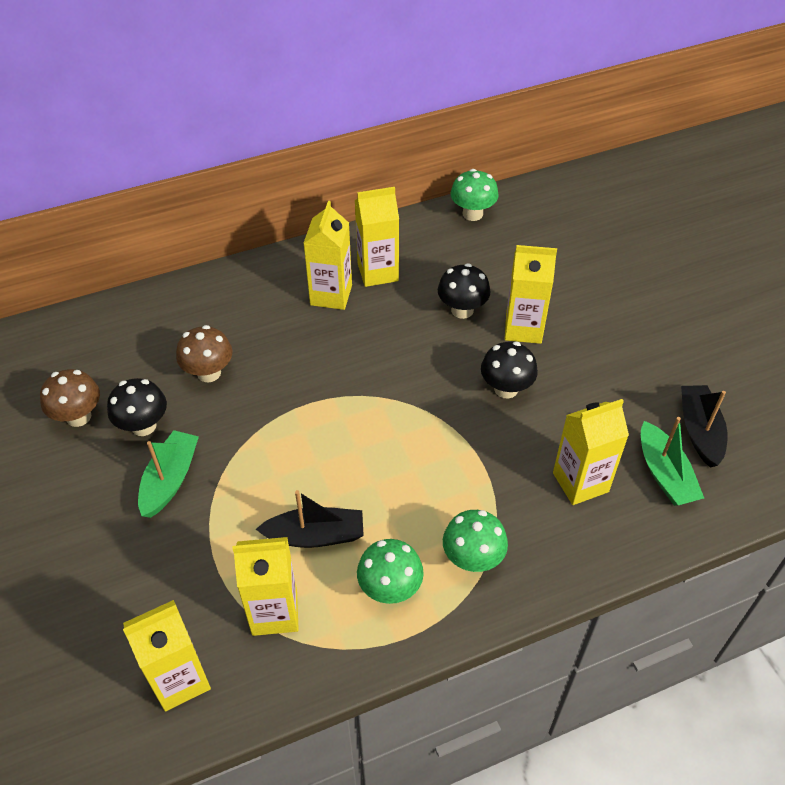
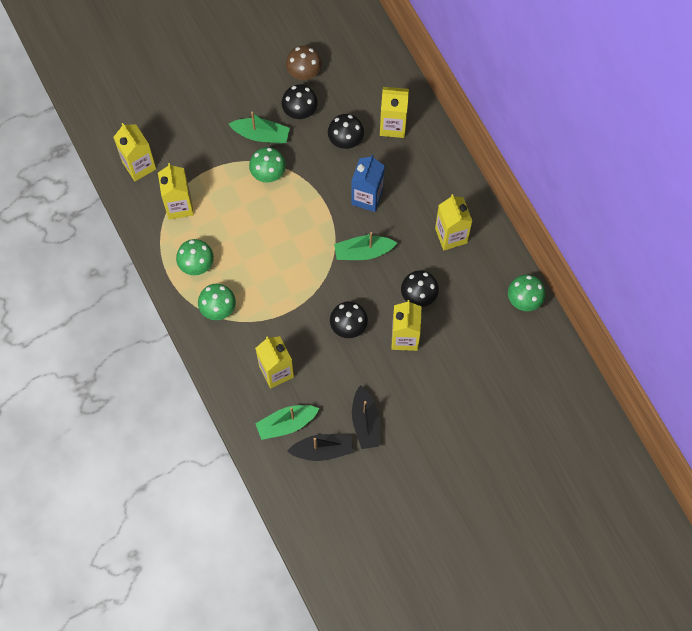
camera: 85 degrees right, 20 degrees up
brown mushroom [176,325,233,382] -> black mushroom [328,114,364,149]
black boat [256,490,364,548] -> black boat moved to [352,385,380,449]
yellow carton [303,201,352,310] -> yellow carton moved to [380,87,409,138]
none -> green mushroom [249,147,286,183]
none -> green boat [334,232,397,260]
none -> blue carton [351,155,385,212]

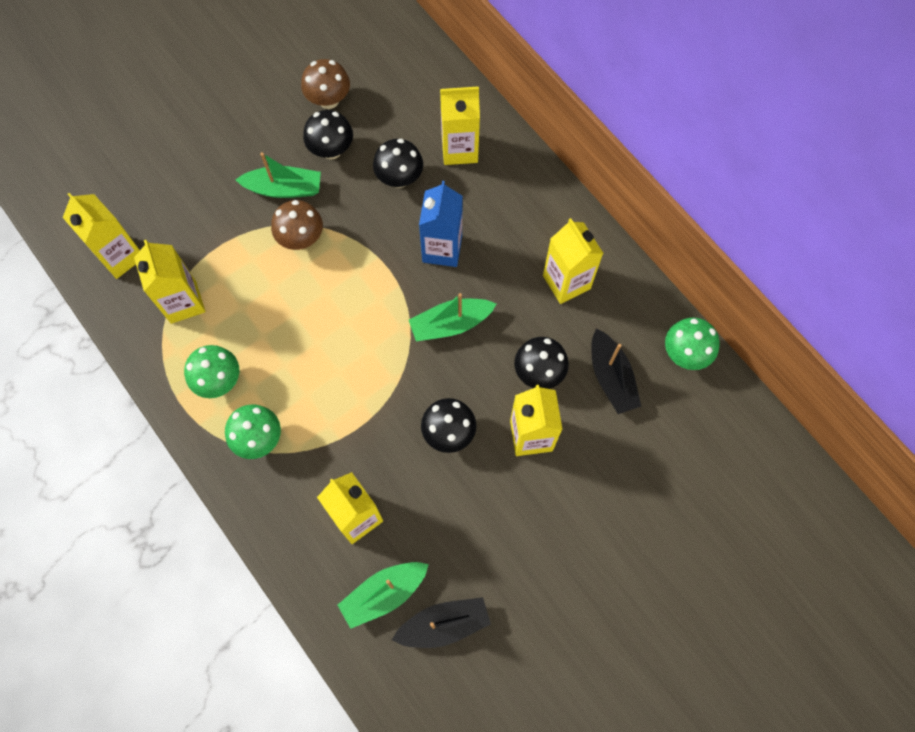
camera: 10 degrees left, 0 degrees up
green mushroom [249,147,286,183] -> brown mushroom [271,200,323,250]
black boat [352,385,380,449] -> black boat moved to [592,329,641,414]

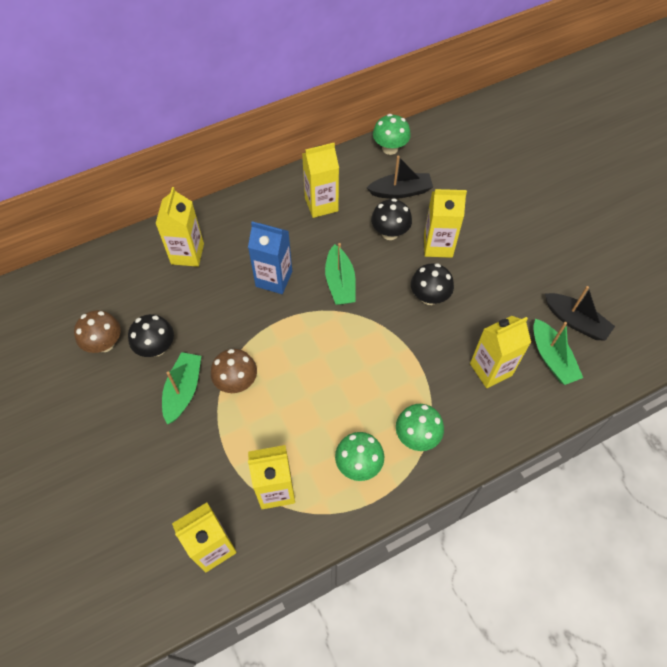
camera: 80 degrees left, 10 degrees down
black mushroom [373,139,423,188] -> none
black boat [392,597,491,648] -> black boat turned 135 degrees clockwise [545,286,615,341]

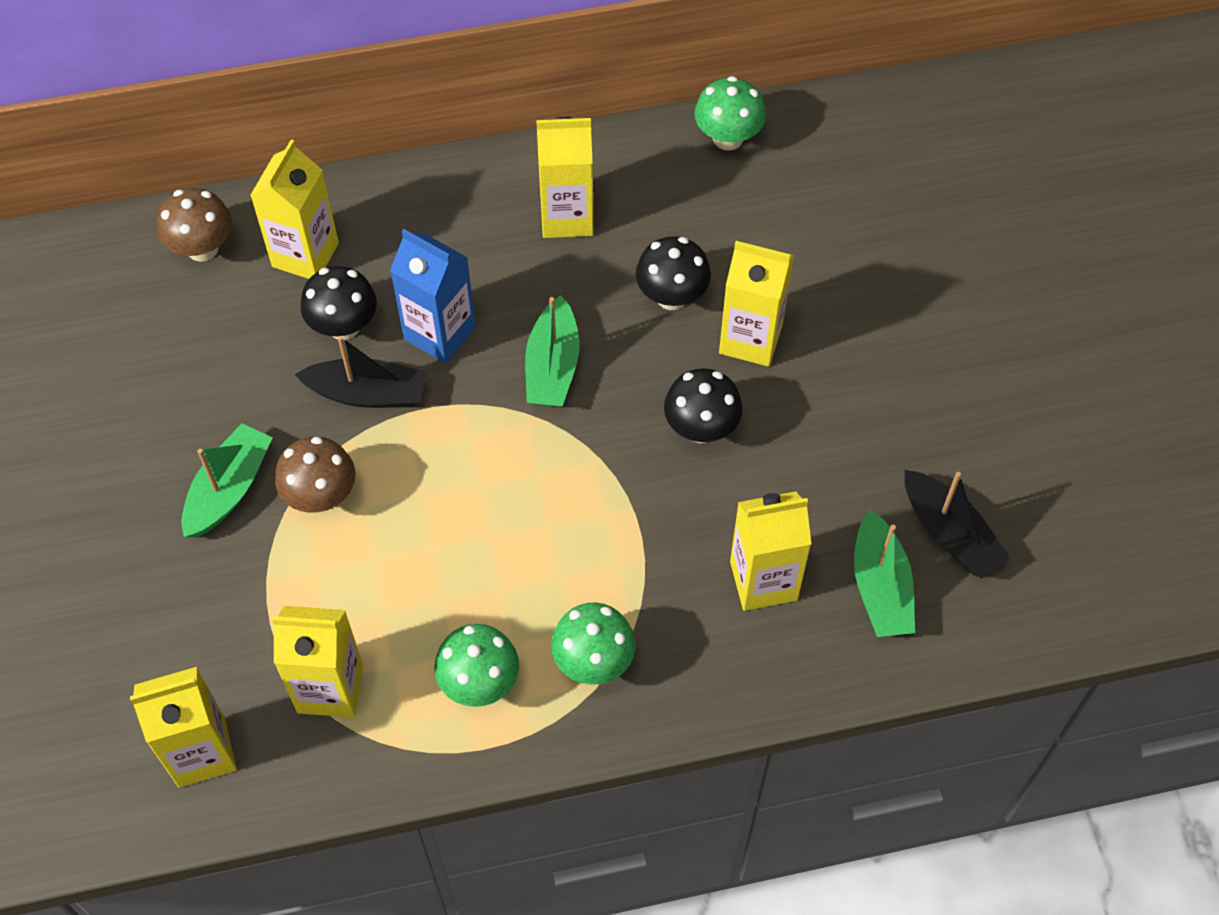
camera: 15 degrees right, 0 degrees up
brown mushroom [74,310,121,353] -> brown mushroom moved to [157,188,232,262]
black mushroom [128,314,174,357] -> black mushroom moved to [300,266,377,340]
black boat [367,156,433,199] -> black boat moved to [294,336,426,408]

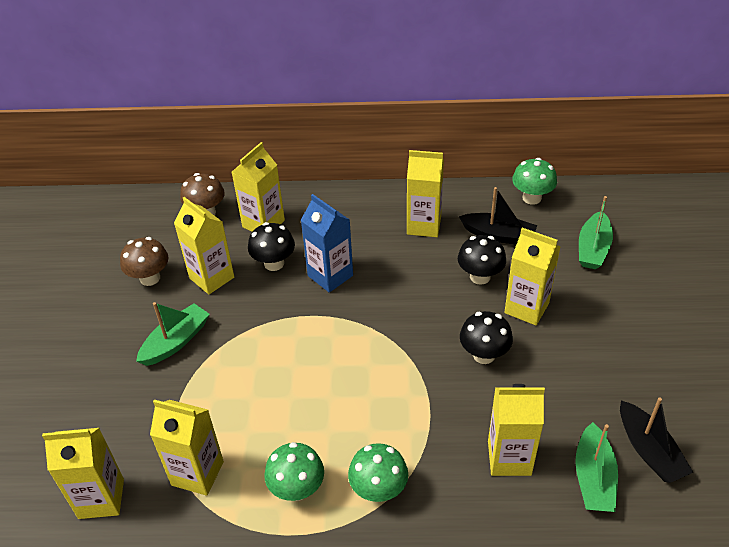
camera: 15 degrees right, 15 degrees down
brown mushroom [275,436,355,513] -> brown mushroom moved to [120,237,168,286]
black boat [294,336,426,408] -> black boat moved to [459,187,537,244]
green boat [525,295,579,407] -> green boat moved to [579,196,613,269]
none -> yellow carton [174,197,234,294]

